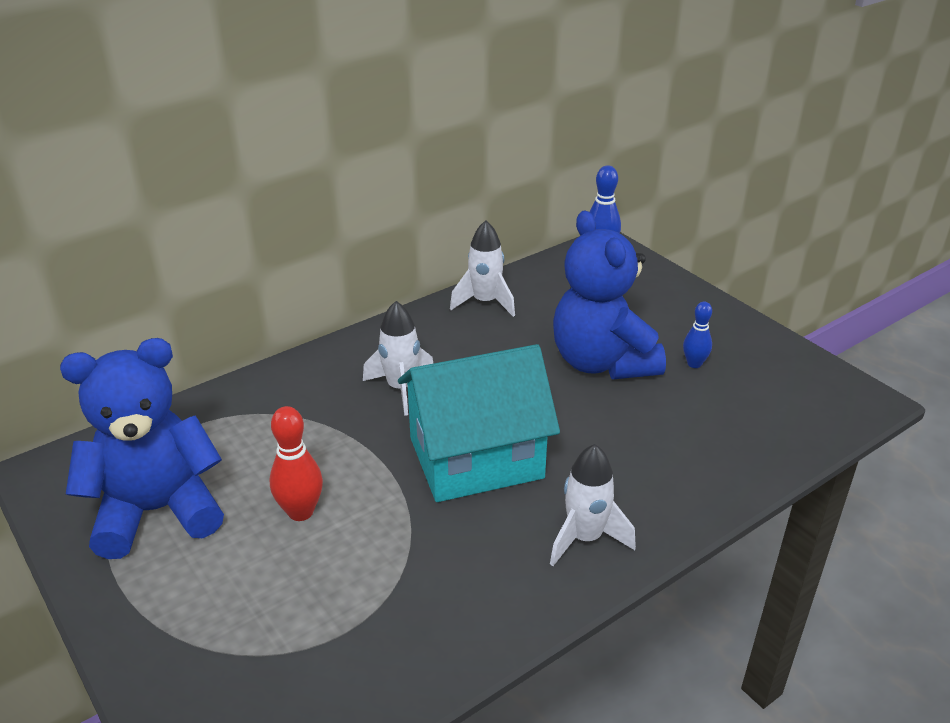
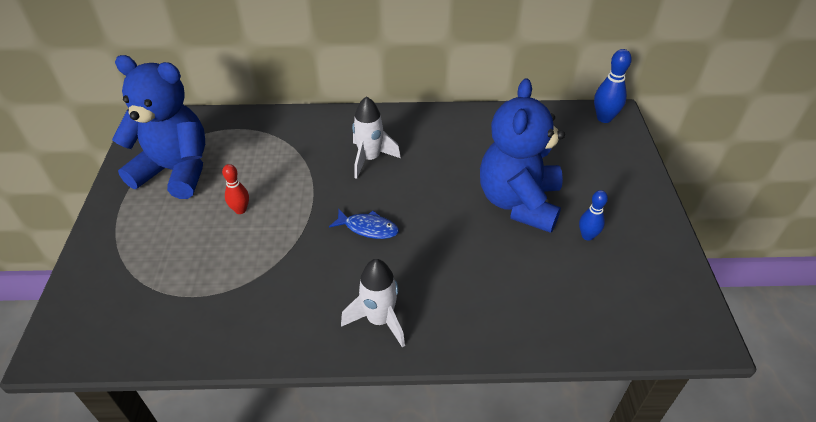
camera: 35 degrees right, 10 degrees up
red bowling pin [270,406,323,521] -> red bowling pin [222,164,249,214], size x0.66
turquoise house [398,344,560,502] -> blue fish [329,209,399,239]
white rocket [450,220,515,317] -> none

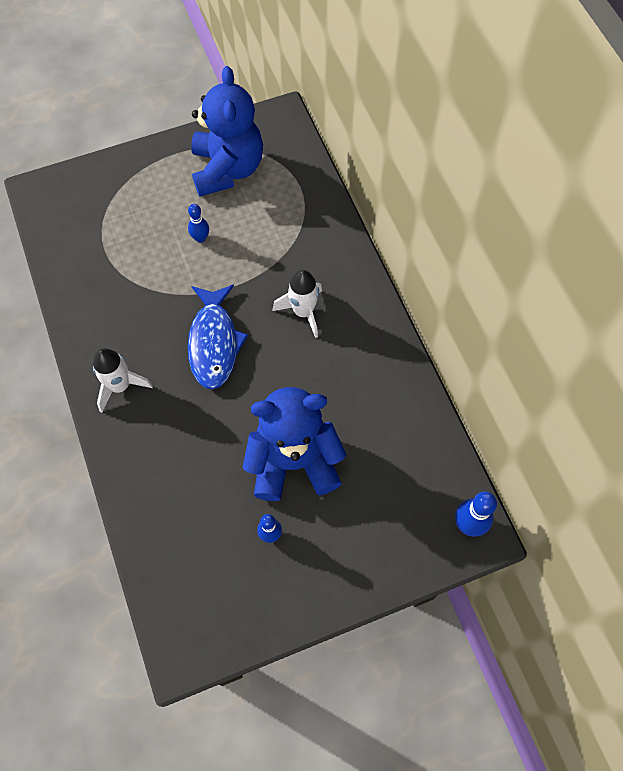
camera: 70 degrees right, 20 degrees up
red bowling pin [222,164,249,214] -> blue bowling pin [188,204,209,243]
blue fish [329,209,399,239] -> blue fish [187,284,248,389], size x1.82

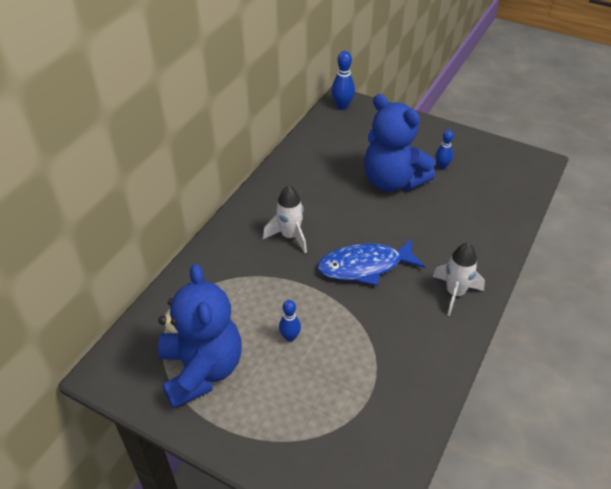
camera: 130 degrees left, 20 degrees down
blue fish [187,284,248,389] -> blue fish turned 150 degrees counterclockwise [317,239,425,286]
blue teddy bear [191,66,263,197] -> blue teddy bear turned 120 degrees clockwise [158,264,242,409]

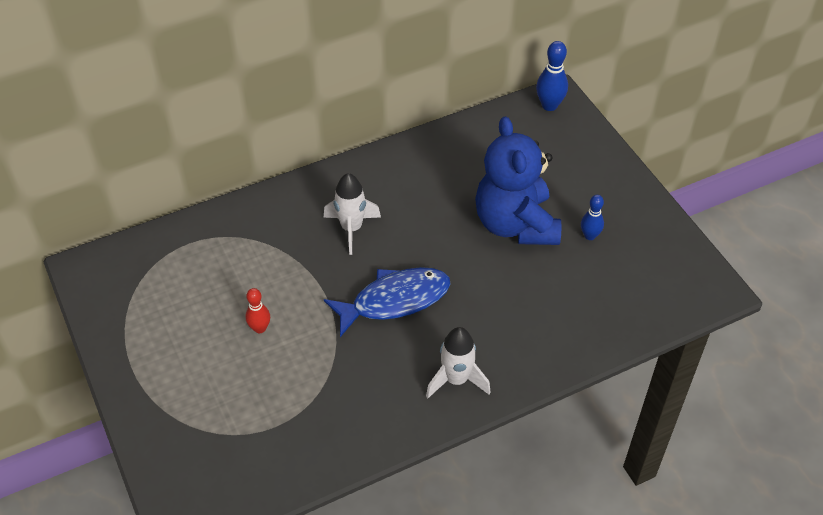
camera: 35 degrees right, 5 degrees up
blue teddy bear [158,264,242,409] -> none
blue bowling pin [279,300,301,342] -> red bowling pin [246,288,270,333]
blue fish [317,239,425,286] -> blue fish turned 135 degrees clockwise [324,267,451,337]

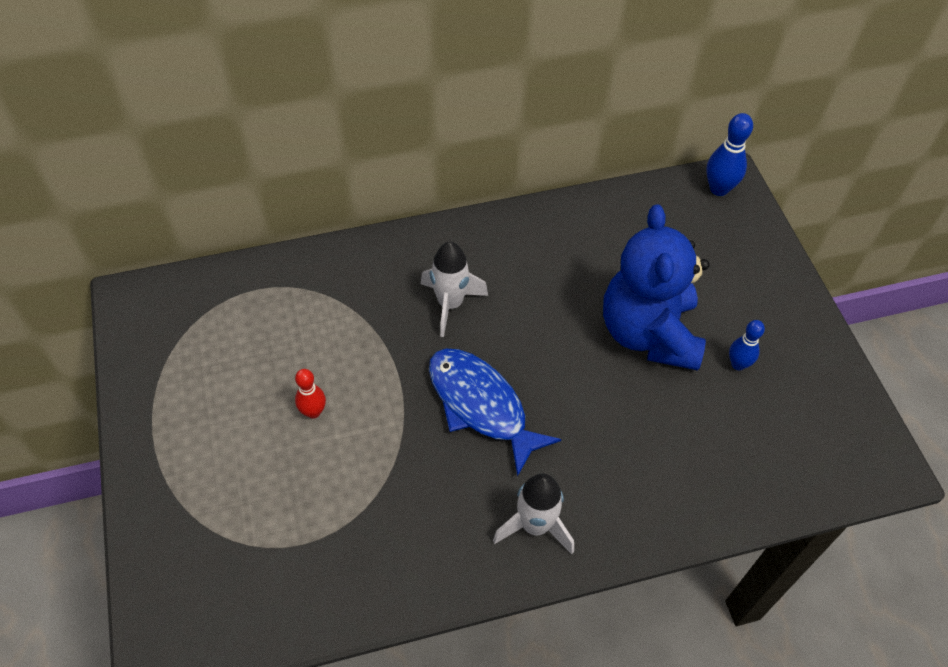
camera: 10 degrees right, 5 degrees up
blue fish [324,267,451,337] -> blue fish turned 120 degrees counterclockwise [429,348,561,477]

